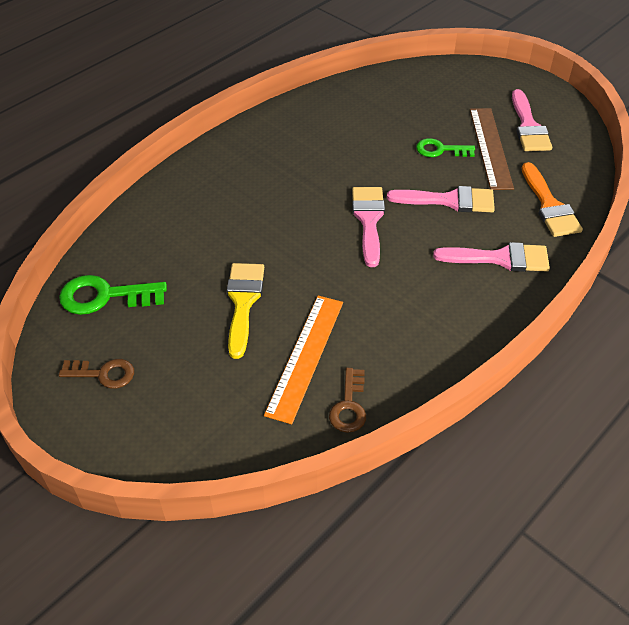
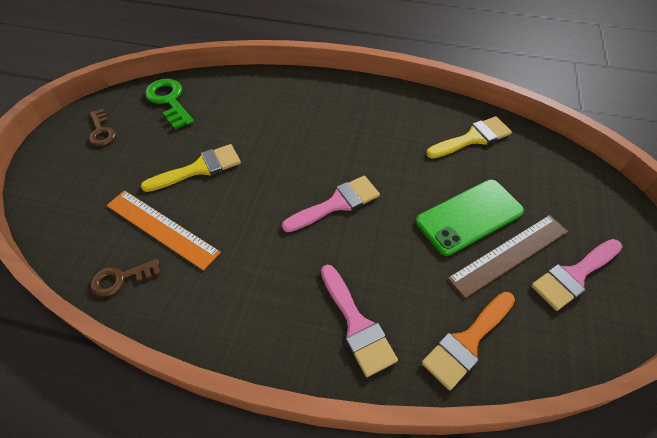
camera: 60 degrees right, 5 degrees up
orange ruler [264,296,343,424] -> orange ruler turned 45 degrees clockwise [107,190,221,271]
pink brush [387,186,495,212] -> none
green key [416,138,475,157] -> green phone [416,180,524,256]
none -> yellow brush [426,116,512,158]

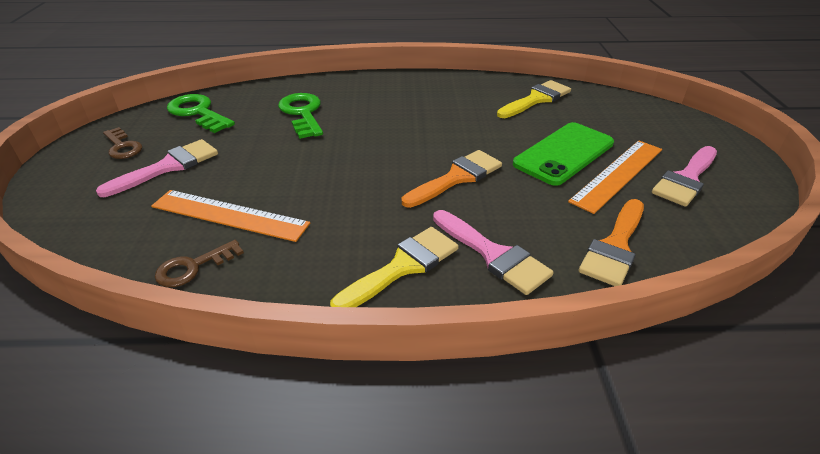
camera: 15 degrees left, 15 degrees down
yellow brush [141,144,241,192] -> yellow brush moved to [330,227,459,307]
pink brush [282,176,380,232] -> pink brush moved to [96,139,218,197]
brown ruler [447,215,568,299] -> orange ruler [568,140,662,214]
none -> green key [278,93,323,139]
none -> orange brush [402,150,502,208]

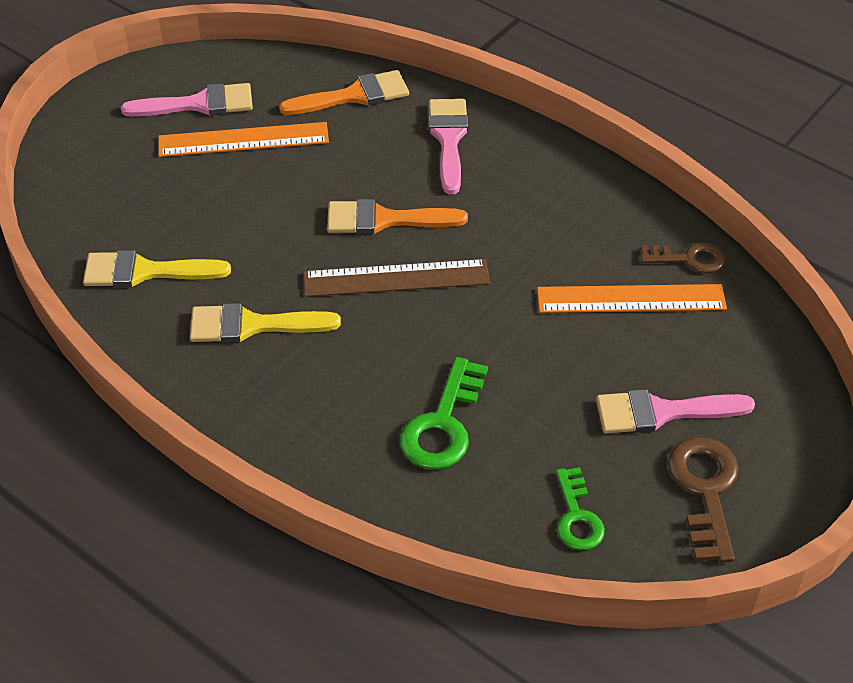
camera: 140 degrees left, 10 degrees up
brown key [103,127,142,159] -> brown key [668,437,739,563], size x1.53
orange ruler [151,190,310,242] -> orange ruler turned 60 degrees counterclockwise [537,284,727,313]
green key [167,94,235,133] -> green key [556,467,605,550], size x0.65
yellow brush [330,227,459,307] -> yellow brush moved to [190,303,341,343]
green phone [513,122,614,186] -> none
none -> brown ruler [304,259,490,297]

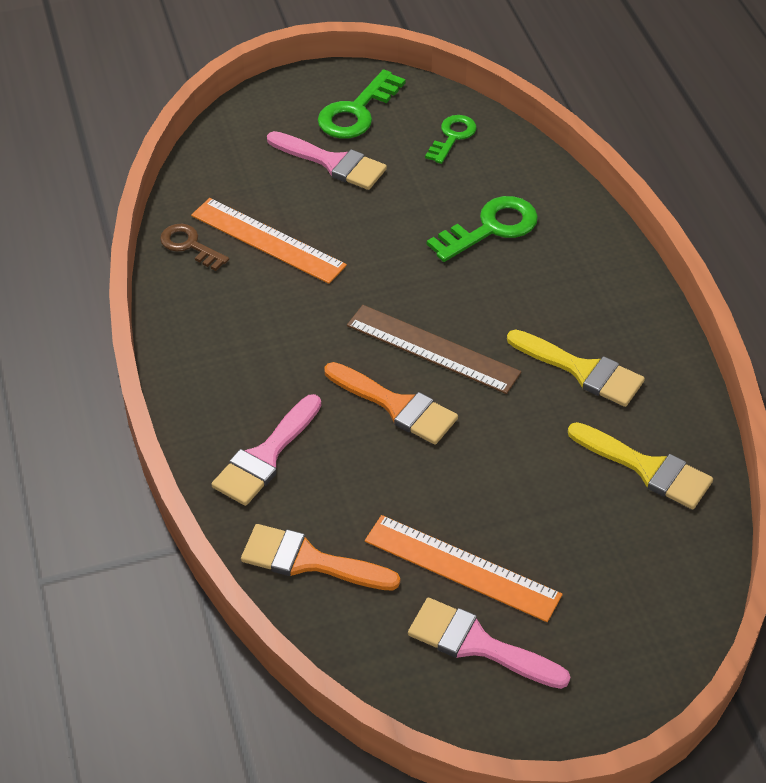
camera: 145 degrees left, 0 degrees up
brown key [668,437,739,563] -> green key [318,69,406,138]

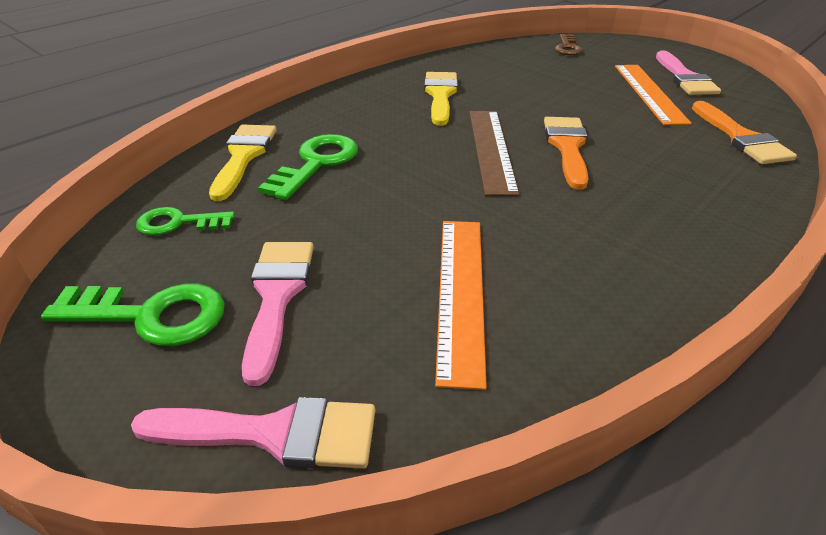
camera: 120 degrees left, 10 degrees down
brown key [160,224,229,271] -> brown key moved to [555,34,583,55]
pink brush [211,394,321,506] -> pink brush moved to [131,397,375,469]
green key [427,196,538,262] -> green key turned 90 degrees clockwise [258,134,358,200]
yellow brush [568,422,713,509] -> yellow brush moved to [209,124,276,201]

